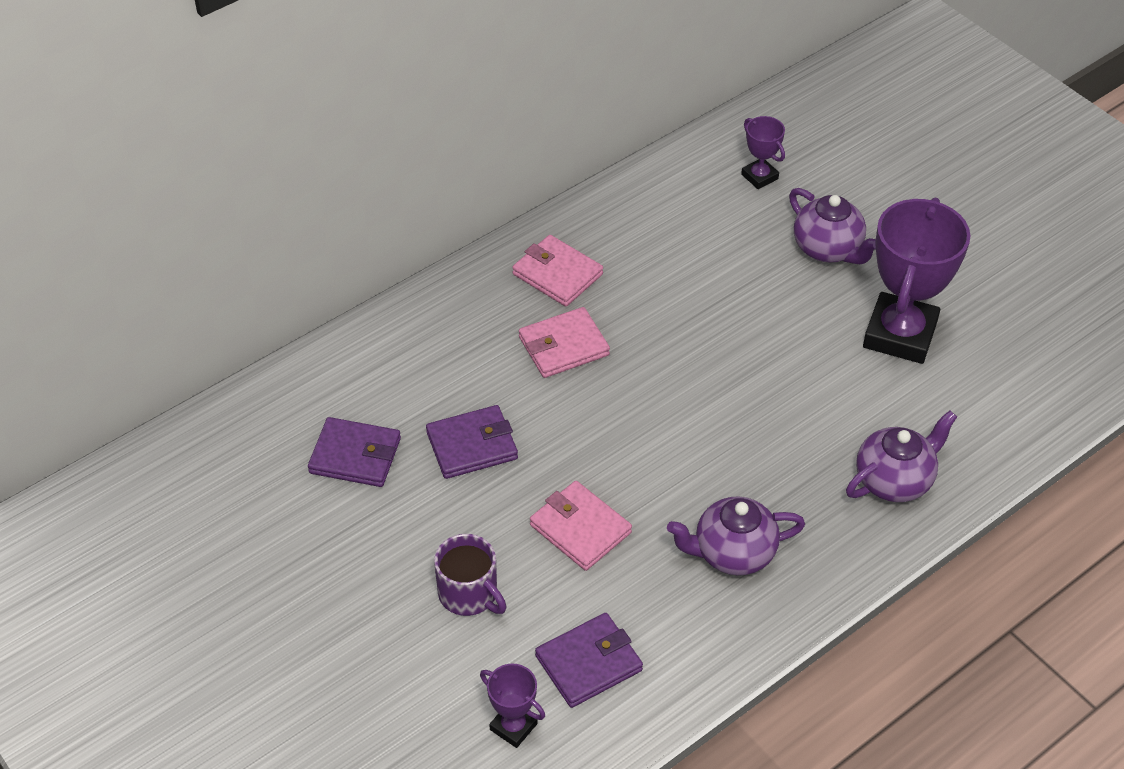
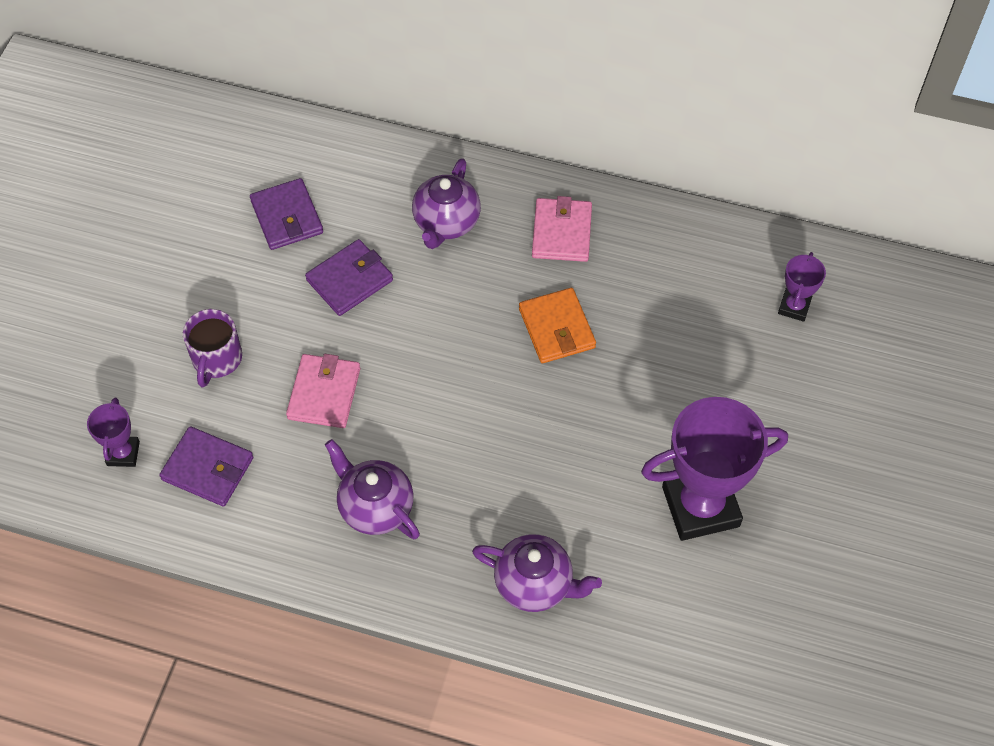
camera: 55 degrees right, 10 degrees up
purple wallet [426,405,518,479] -> purple wallet turned 75 degrees counterclockwise [305,239,393,316]
pink wallet [519,307,610,378] -> none
purple teapot [789,188,876,264] -> purple teapot moved to [412,158,481,249]
none -> orange wallet [519,288,596,363]

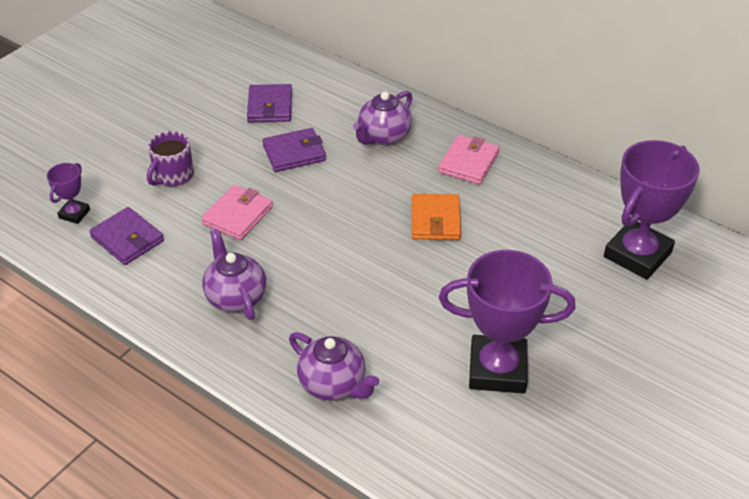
camera: 20 degrees right, 15 degrees down
purple trophy [778,252,826,322] -> purple trophy [604,140,700,280], size x2.12

